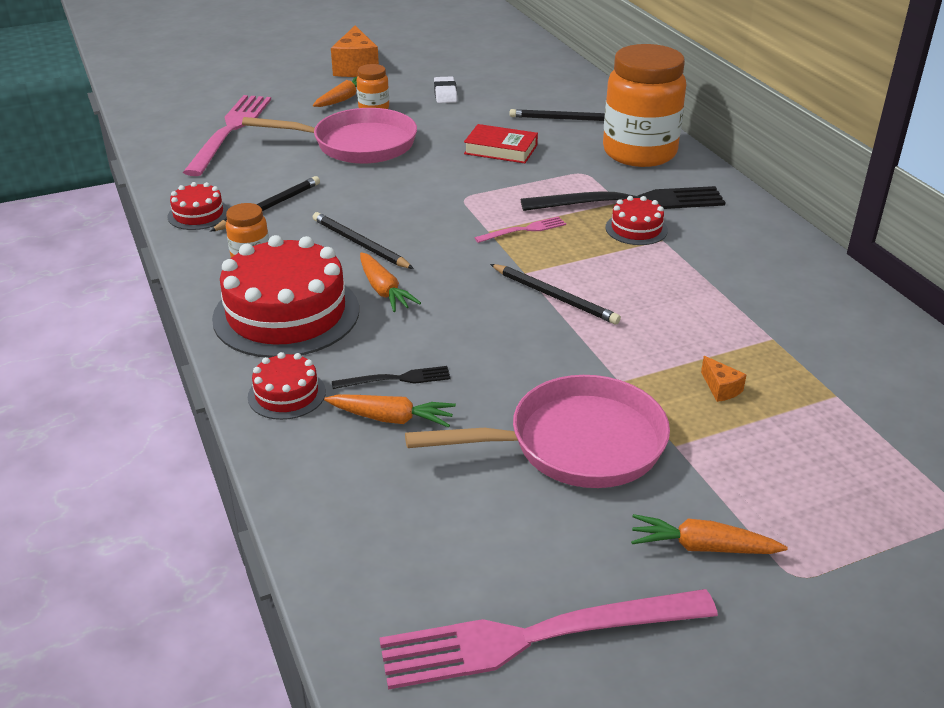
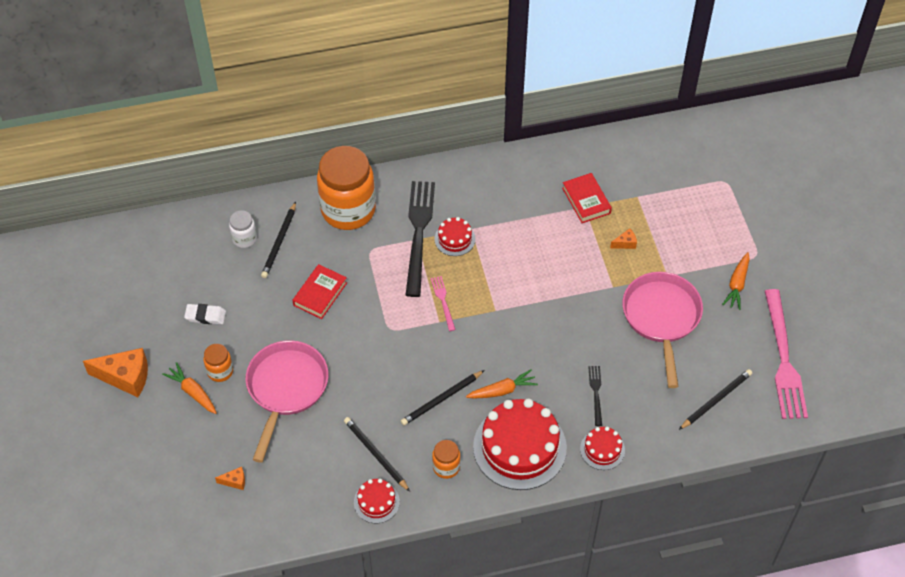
camera: 80 degrees left, 20 degrees up
pink fork [183,95,271,176] -> orange cheese [215,467,245,490]
orange carrot [324,394,456,427] -> none
black pencil [490,264,621,325] -> black pencil moved to [679,369,752,430]
none -> white jar [229,210,257,248]
none -> red book [562,173,612,223]

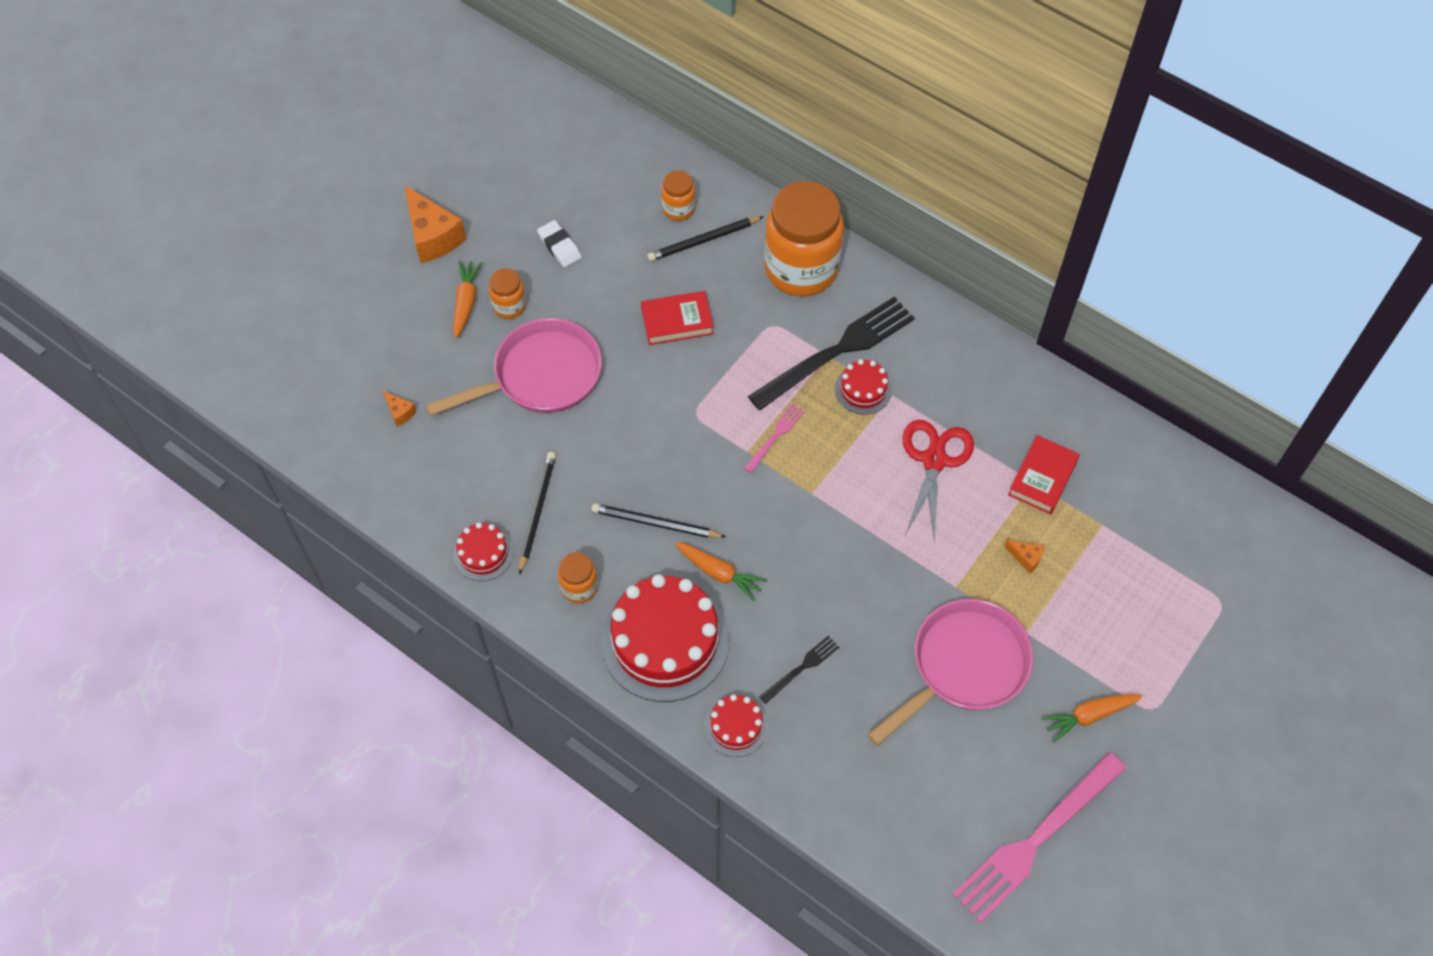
camera: 50 degrees right, 5 degrees up
white jar [229,210,257,248] -> orange jar [661,170,695,221]
black pencil [679,369,752,430] -> none
none -> red scissors [902,420,974,543]

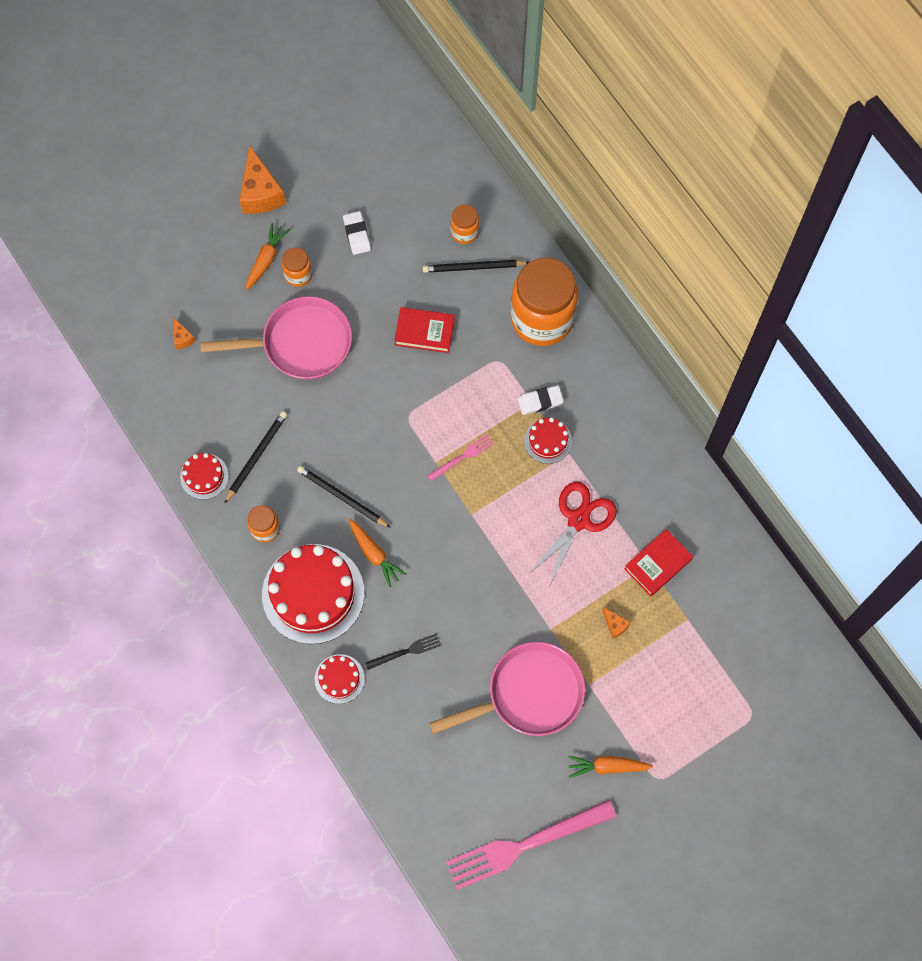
camera: 20 degrees right, 10 degrees up
black fork [748,297,915,410] -> white eraser [517,385,564,415]

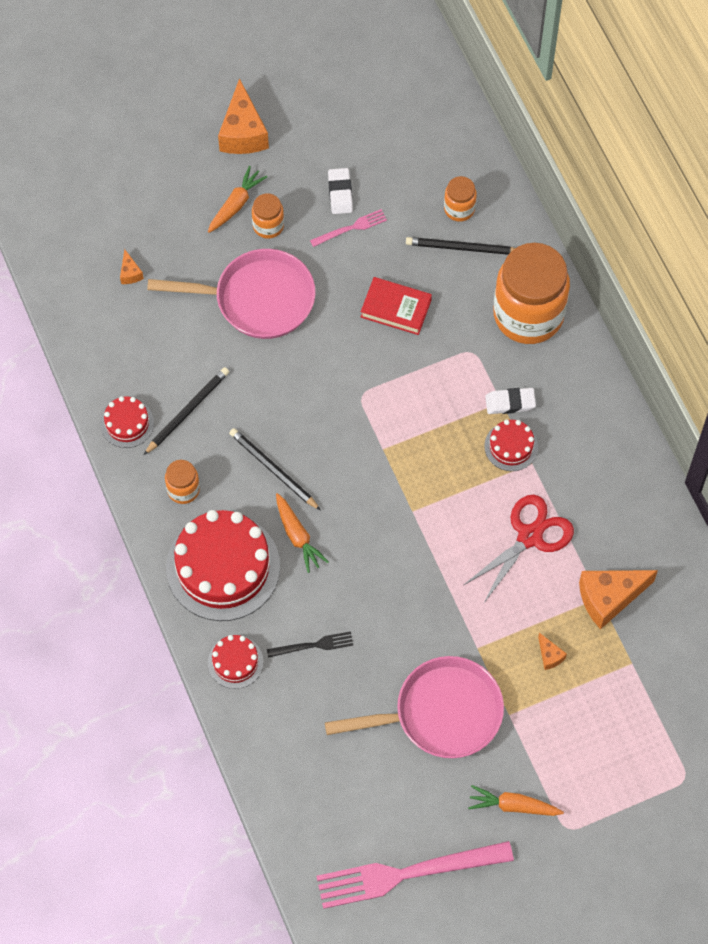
camera: 10 degrees right, 5 degrees down
pink fork [427,434,494,482] -> pink fork moved to [310,209,387,247]
red book [624,529,693,597] -> orange cheese [579,570,658,629]

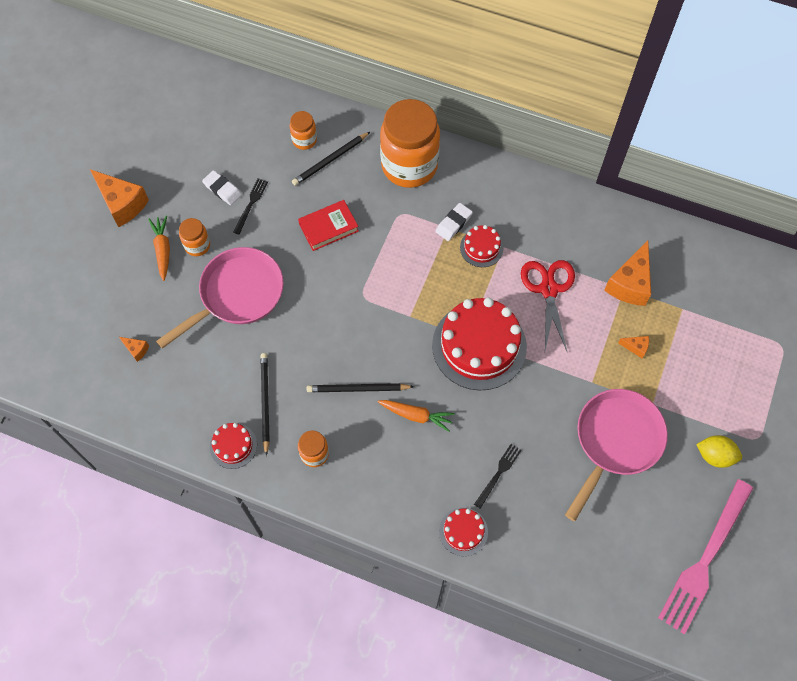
camera: 45 degrees left, 0 degrees up
red cake [166,510,280,621] -> red cake moved to [432,298,527,391]
pink fork [310,209,387,247] -> black fork [233,178,268,234]
orange carrot [468,785,564,816] -> yellow lemon [696,435,742,468]

